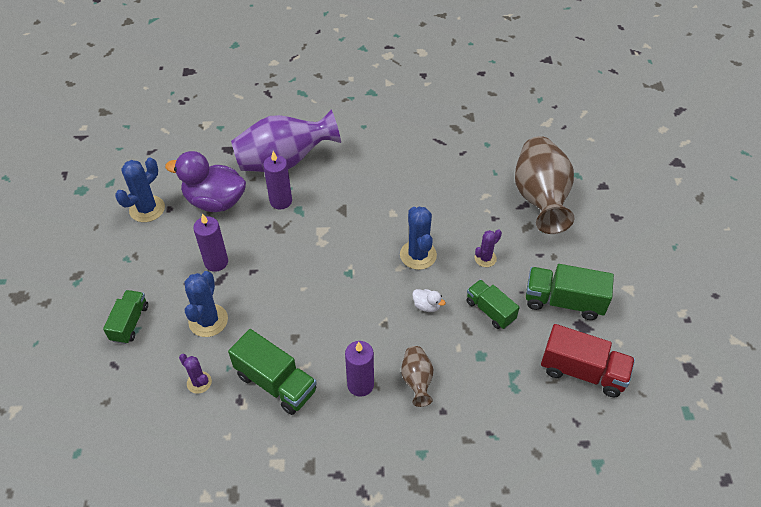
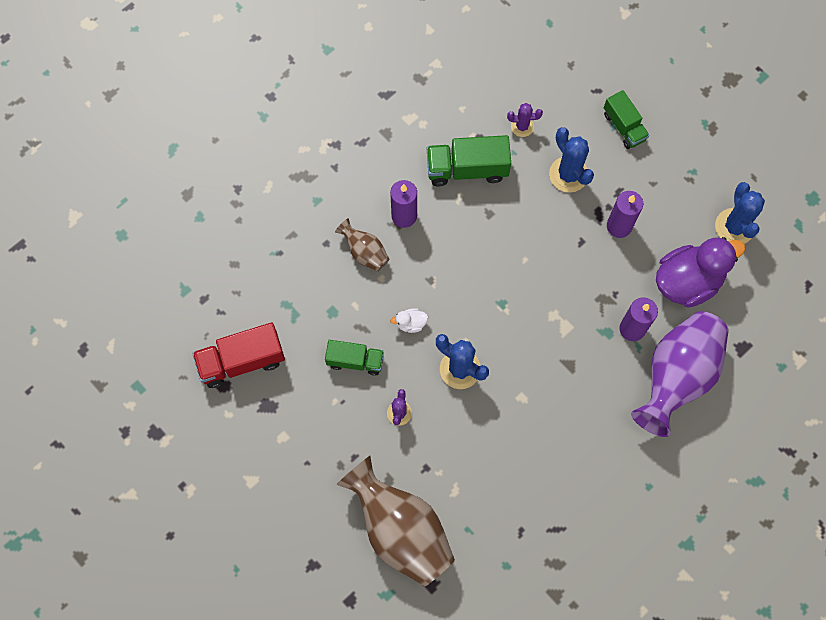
camera: 140 degrees right, 20 degrees up
green truck [526,264,614,320] -> none

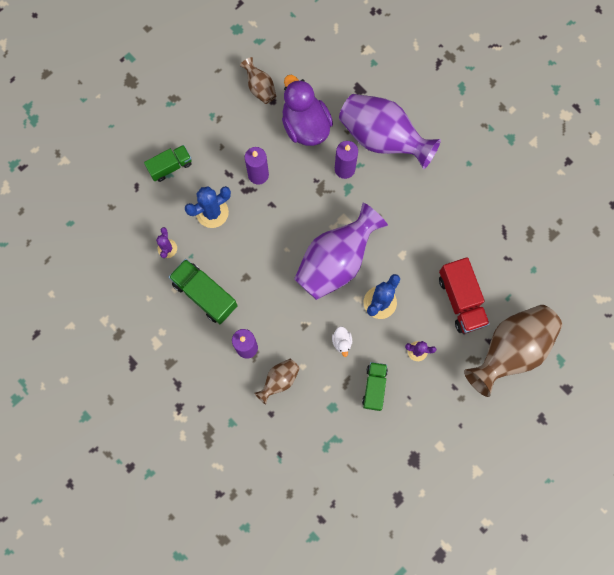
camera: 90 degrees left, 5 degrees up
red truck [192,323,285,388] -> red truck moved to [439,257,490,333]
green truck [427,135,511,186] -> green truck turned 135 degrees clockwise [169,259,238,324]
blue cactus [715,182,765,244] -> brown vase [240,57,276,104]
none -> purple vase [294,202,388,300]

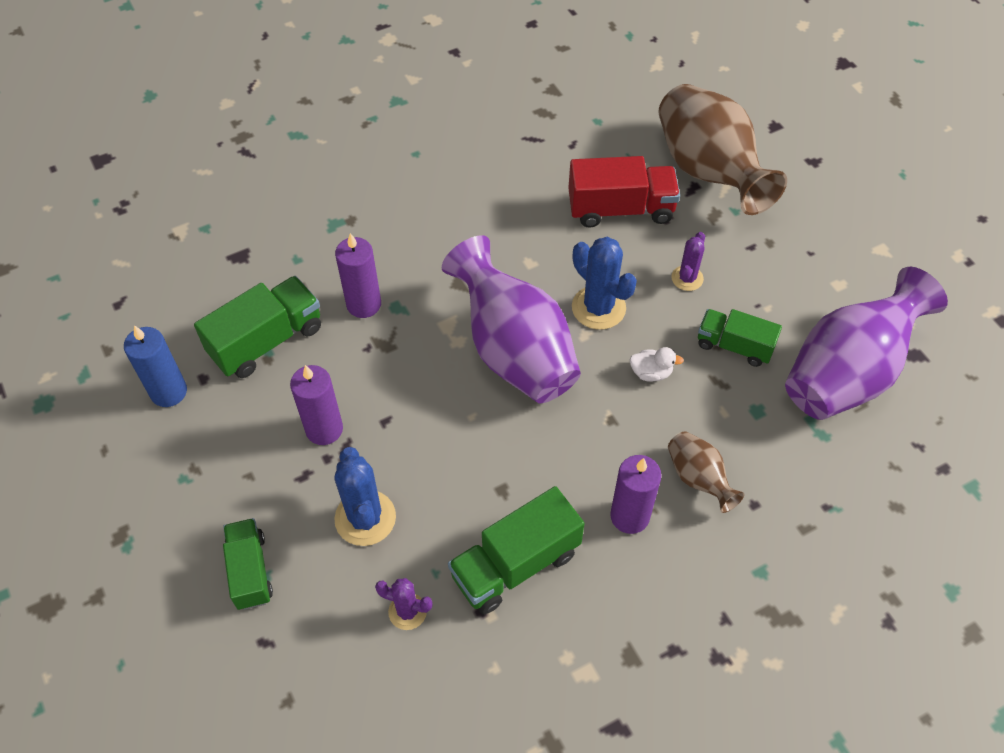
camera: 75 degrees left, 20 degrees down
brown vase [240,57,276,104] -> blue candle [124,325,187,407]
purple duck [282,75,333,146] -> green truck [194,276,321,378]
purple vase [339,94,441,169] -> purple vase moved to [785,267,948,420]

